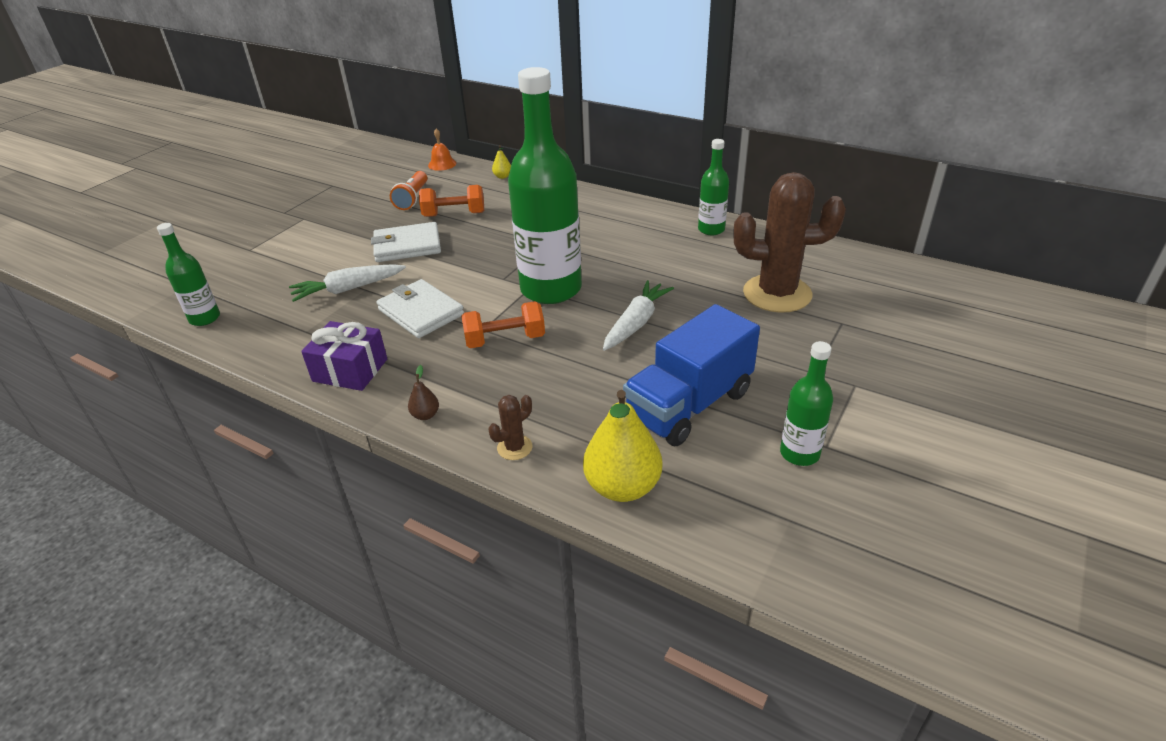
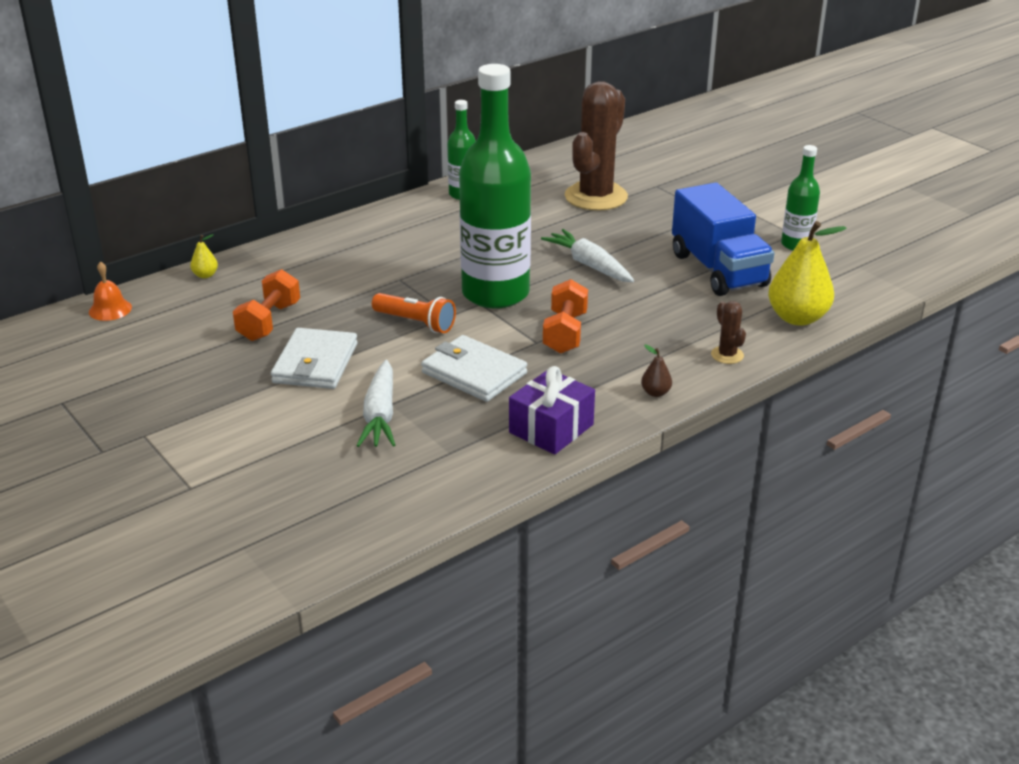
camera: 70 degrees left, 5 degrees down
green bottle [157,223,220,326] -> none
white wallet [376,279,464,338] -> white wallet turned 60 degrees clockwise [421,335,527,402]
orange flashlight [390,171,427,210] -> orange flashlight moved to [372,293,456,333]

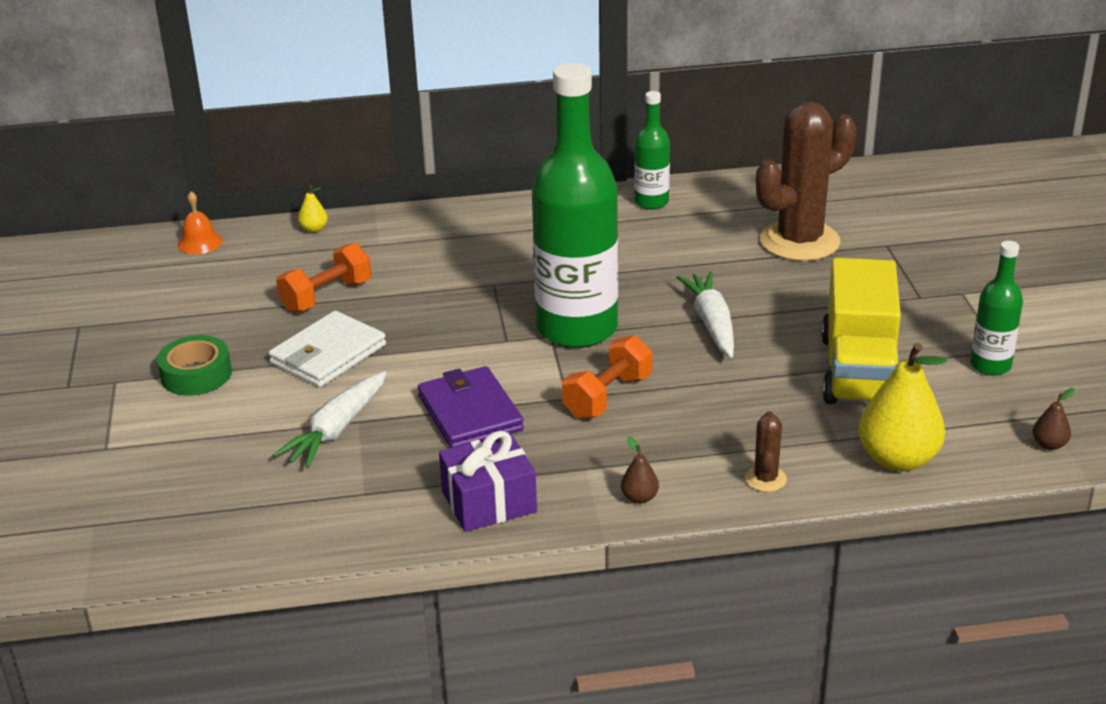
camera: 30 degrees right, 0 degrees up
orange flashlight [372,293,456,333] -> none
white wallet [421,335,527,402] -> purple wallet [418,366,524,448]
blue truck [672,182,774,296] -> yellow truck [821,258,901,404]
none -> green tape [157,335,232,396]
none -> brown pear [1033,388,1075,450]

